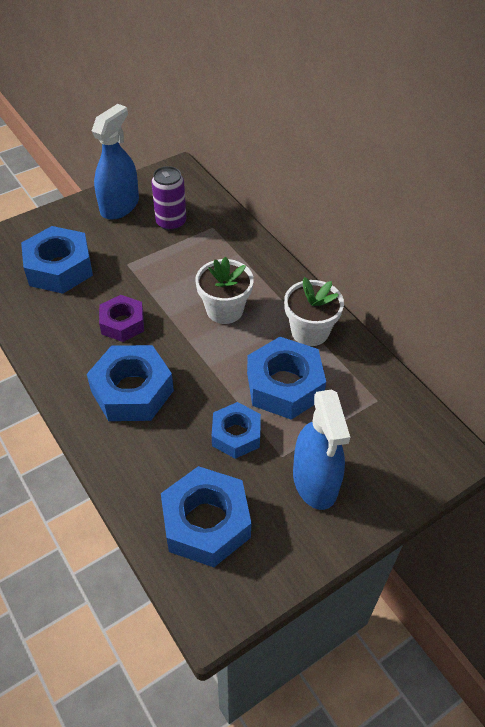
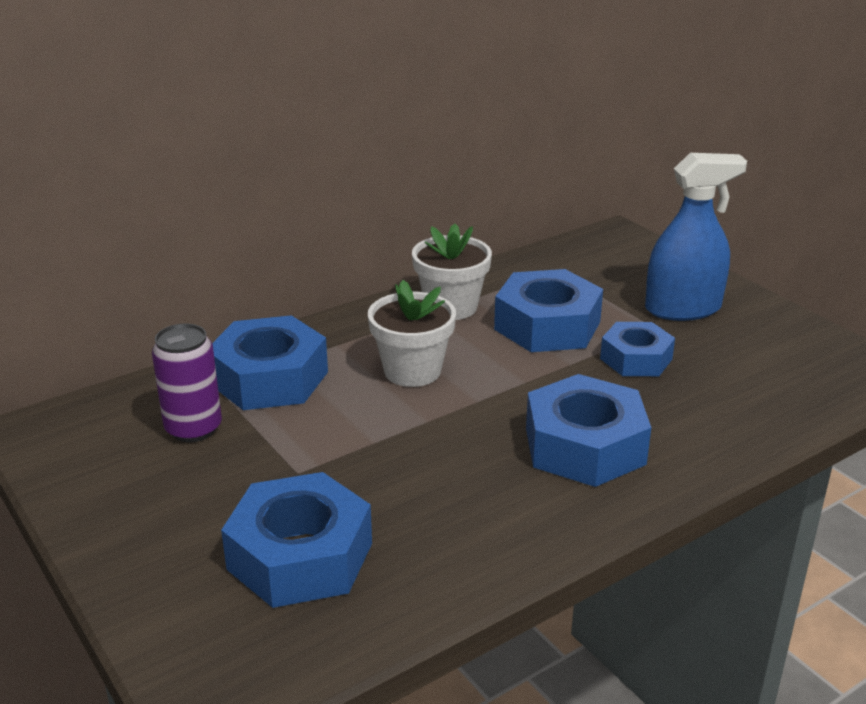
camera: 90 degrees left, 20 degrees down
blue spray bottle [92,104,139,220] -> none
purple nut [99,295,144,342] -> none
blue nut [161,466,252,567] -> blue nut moved to [212,315,328,410]

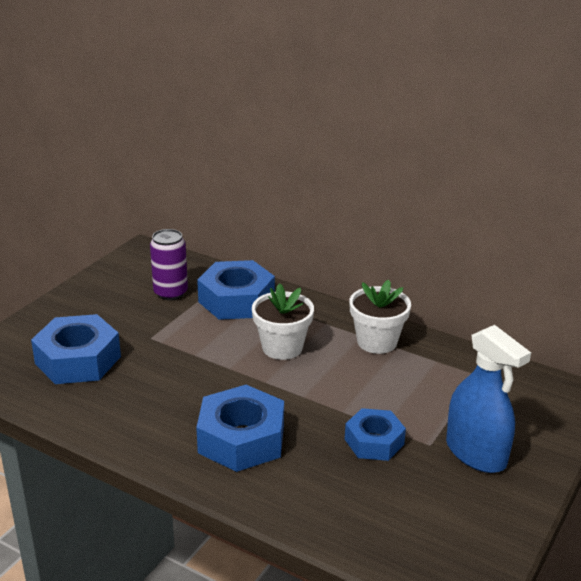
camera: 65 degrees right, 0 degrees up
blue nut [494,269,603,352] -> none

